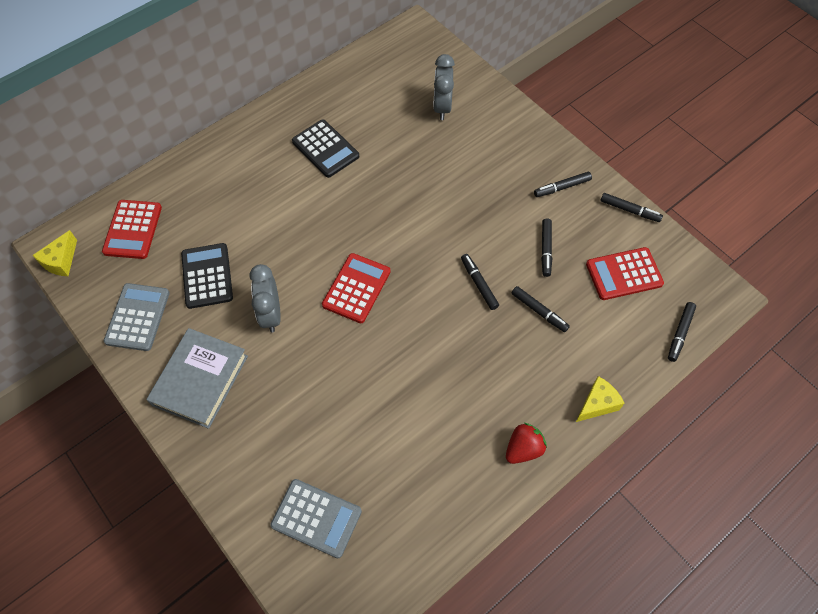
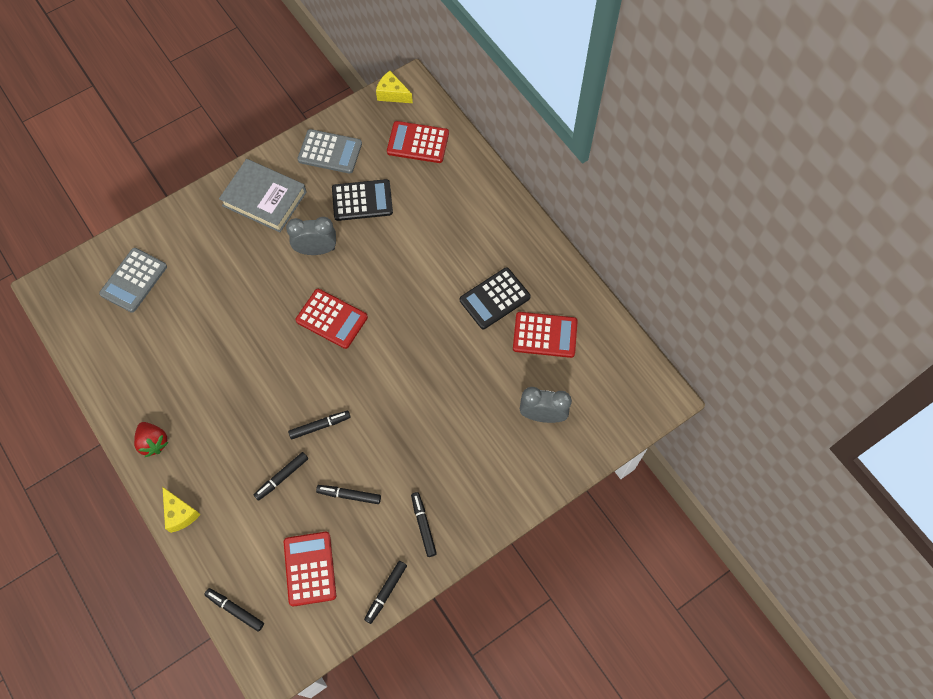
camera: 95 degrees right, 5 degrees up
none -> red calculator [513,312,578,358]

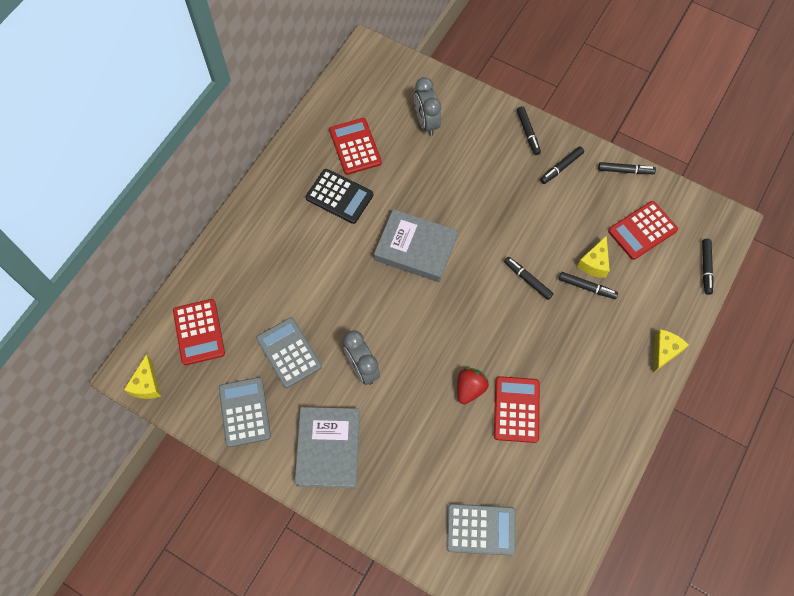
camera: 115 degrees left, 0 degrees up
red strawberry [134,422,169,457] -> red strawberry moved to [457,368,489,404]
red calculator [295,289,368,349] -> red calculator moved to [494,376,540,443]
black marker [316,485,381,504] -> black marker moved to [517,106,541,155]
black calculator [332,179,393,221] -> grey calculator [256,317,322,388]
none -> grey book [374,209,458,282]
none -> yellow cheese [577,235,610,278]

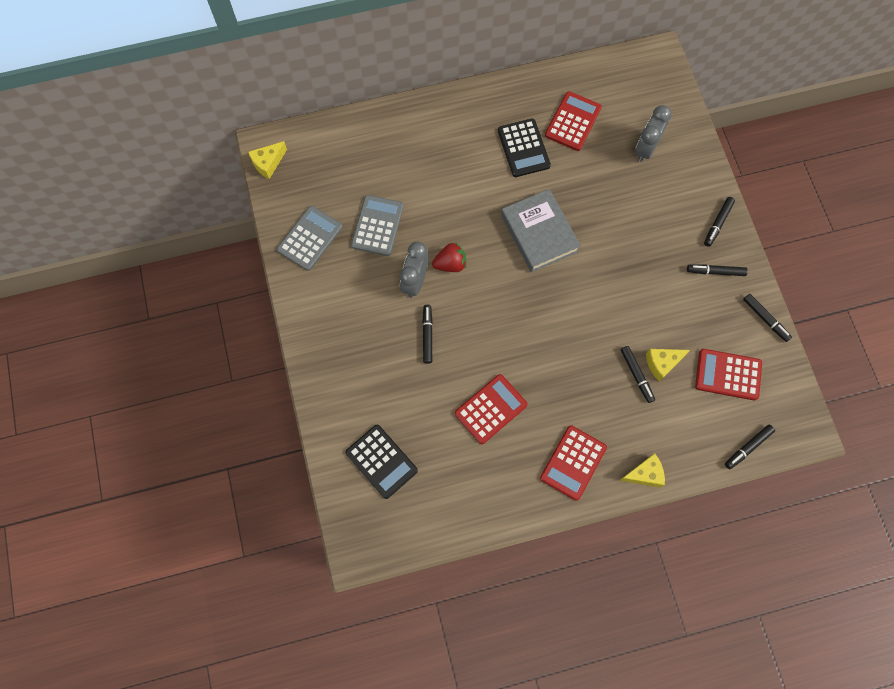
camera: 45 degrees right, 5 degrees up
red calculator [173,299,225,365] -> red calculator moved to [540,425,607,501]
grey book [295,407,360,488] -> none
grey calculator [446,503,516,556] -> black calculator [345,425,418,499]
red strawberry [457,368,489,404] -> red strawberry moved to [432,243,466,272]
black marker [504,257,554,300] -> black marker moved to [422,305,433,364]

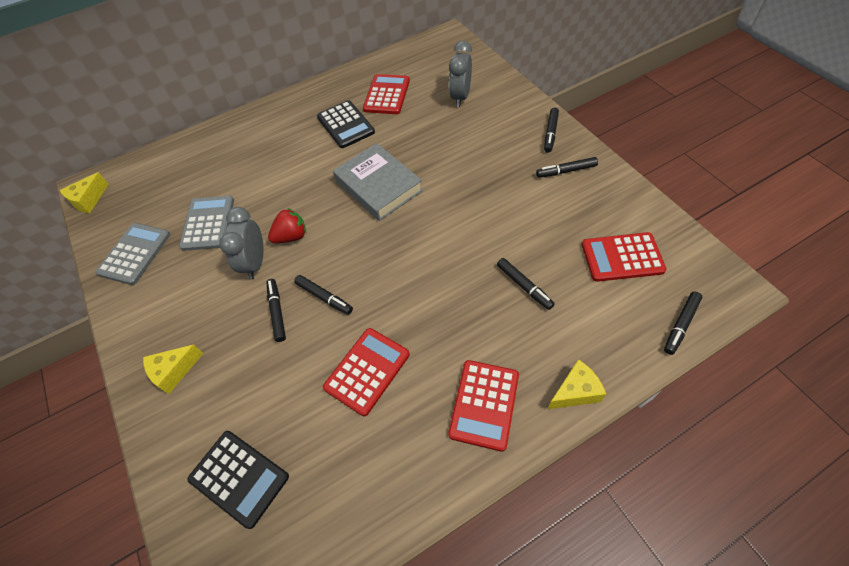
camera: 10 degrees left, 15 degrees down
yellow cheese [646,349,690,382] -> yellow cheese moved to [143,344,203,394]
black marker [743,294,792,342] -> black marker moved to [294,275,353,315]

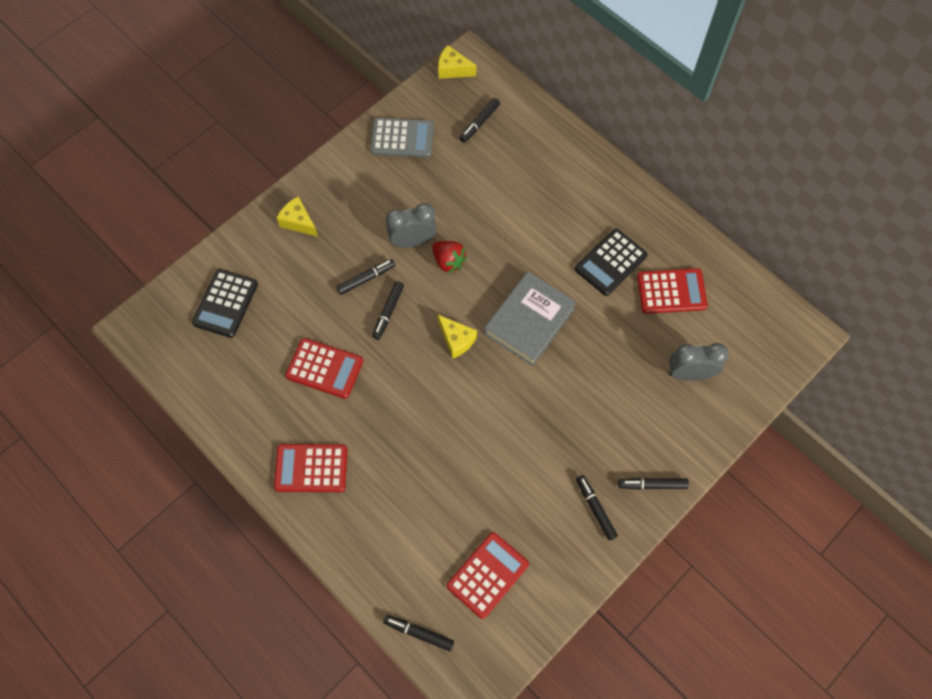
camera: 70 degrees right, 10 degrees up
grey calculator [179,195,234,251] -> none
black marker [497,258,555,310] -> black marker moved to [460,98,500,143]
yellow cheese [548,359,606,409] -> yellow cheese moved to [438,315,477,359]
red calculator [582,232,667,282] -> red calculator turned 60 degrees clockwise [447,532,529,619]

